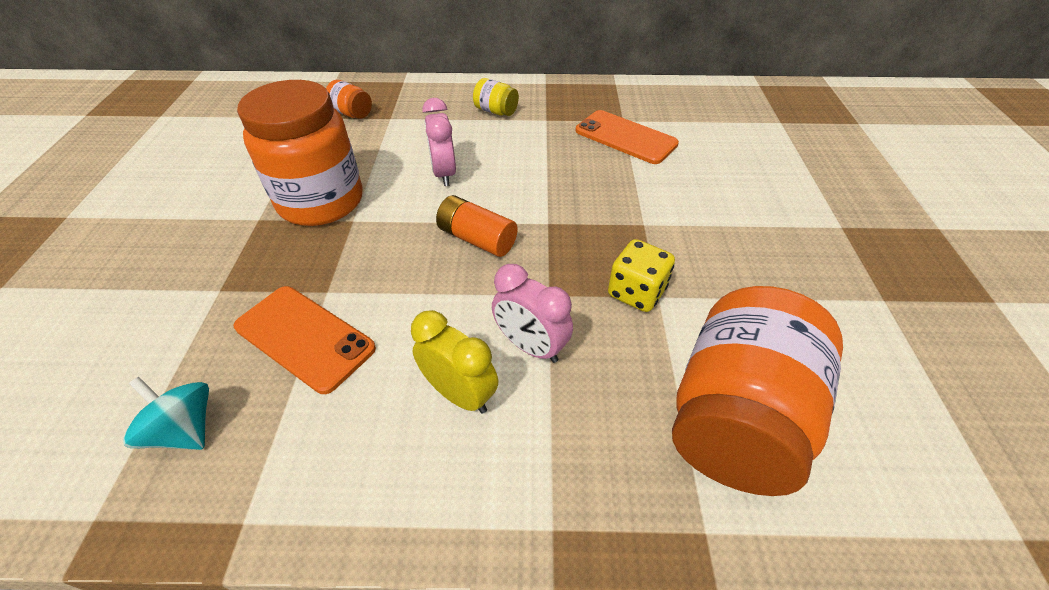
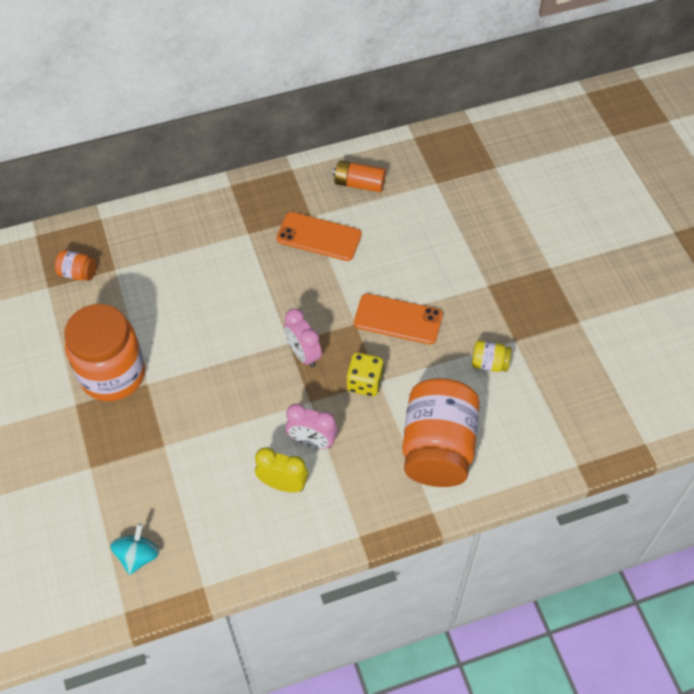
camera: 20 degrees left, 10 degrees up
turquoise spinning top [123,377,209,450] -> turquoise spinning top turned 90 degrees clockwise [110,523,159,575]
orange phone [234,286,376,394] -> orange phone moved to [354,293,443,345]
pink clock [422,98,456,186] -> pink clock moved to [284,309,322,368]
orange battery [436,195,518,257] -> orange battery moved to [333,160,386,192]
yellow jar [473,78,519,116] -> yellow jar moved to [472,340,512,372]

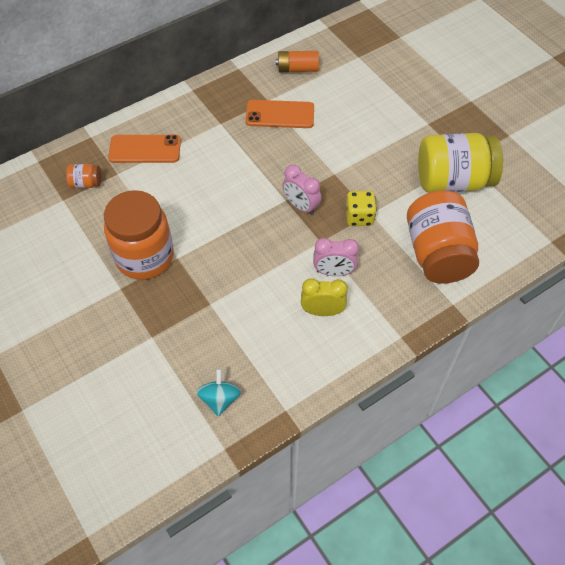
camera: 15 degrees left, 0 degrees up
orange phone [354,293,443,345] -> orange phone moved to [108,135,181,163]
yellow jar [472,340,512,372] -> yellow jar [418,133,503,193], size x2.37

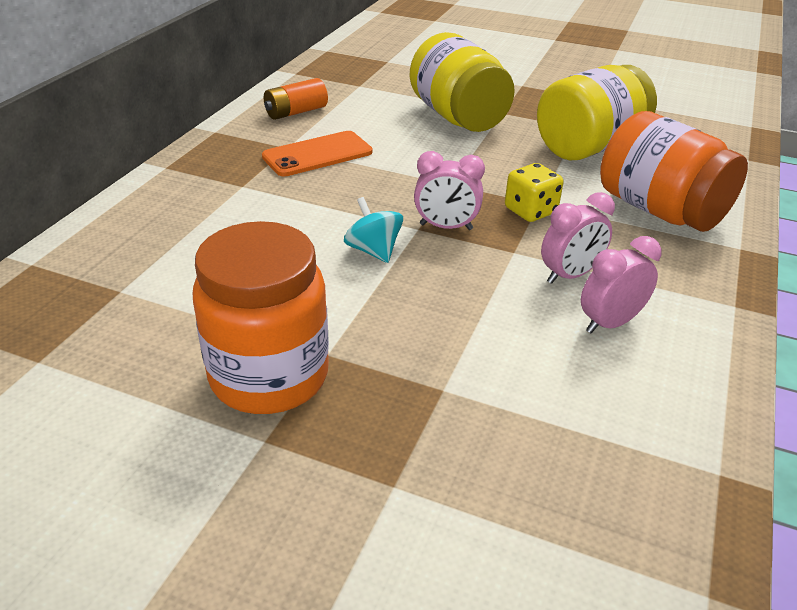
camera: 35 degrees left, 20 degrees down
orange jar [66,164,101,188] -> none
orange phone [108,135,181,163] -> none
turquoise spinning top [196,369,241,417] -> turquoise spinning top moved to [344,197,403,263]
yellow clock [301,278,348,316] -> pink clock [581,236,661,333]
none -> yellow jar [410,32,515,132]

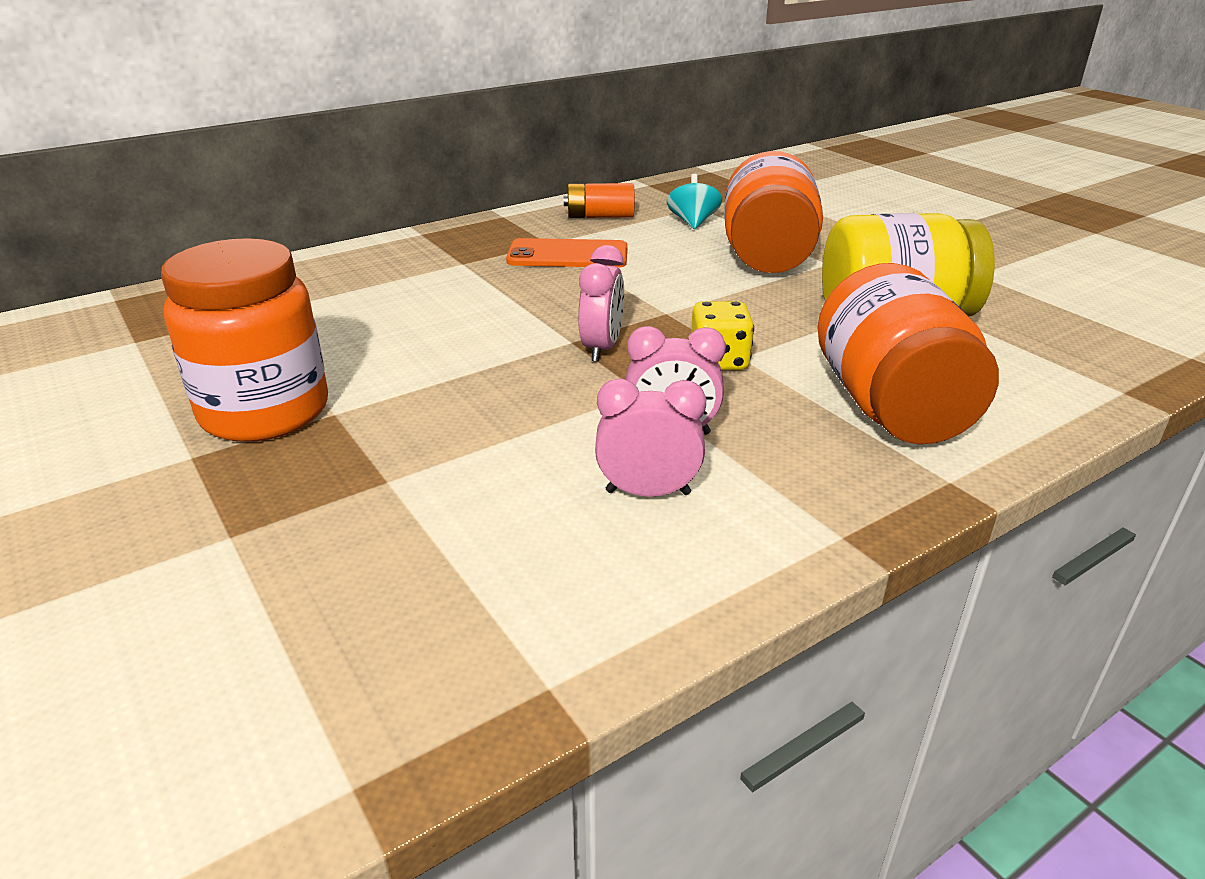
camera: 35 degrees right, 5 degrees down
turquoise spinning top [344,197,403,263] -> turquoise spinning top moved to [667,174,722,229]
yellow jar [410,32,515,132] -> orange jar [724,151,823,273]
pink clock [414,151,485,230] -> pink clock turned 120 degrees counterclockwise [578,245,624,362]

